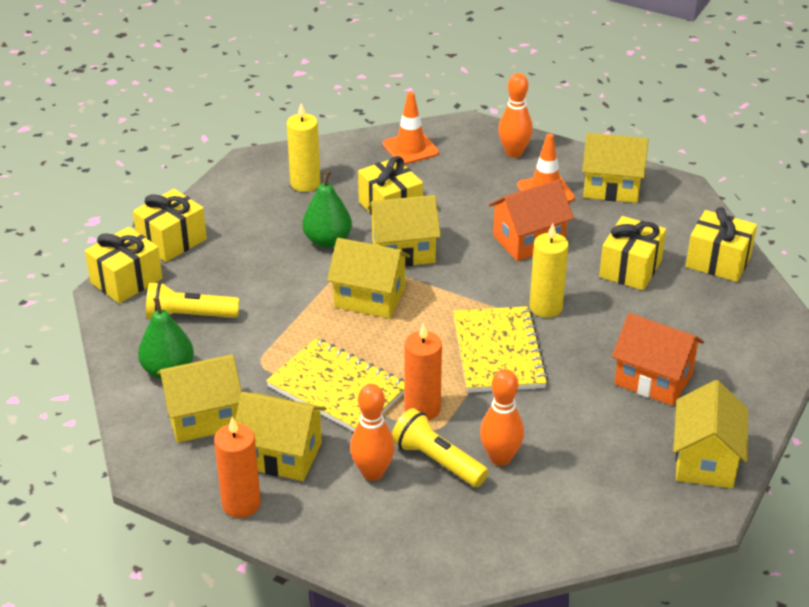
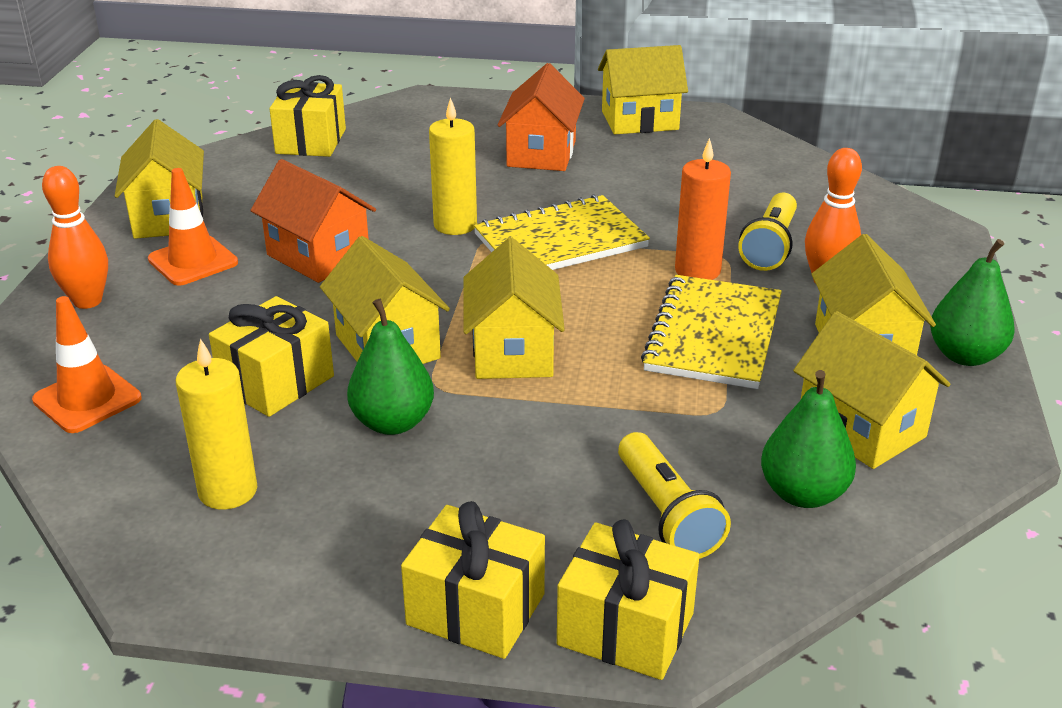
camera: 110 degrees left, 5 degrees down
orange candle [214,417,261,518] -> green pear [930,239,1015,366]
orange bowling pin [480,369,524,466] -> none
yellow gift [599,216,666,290] -> none

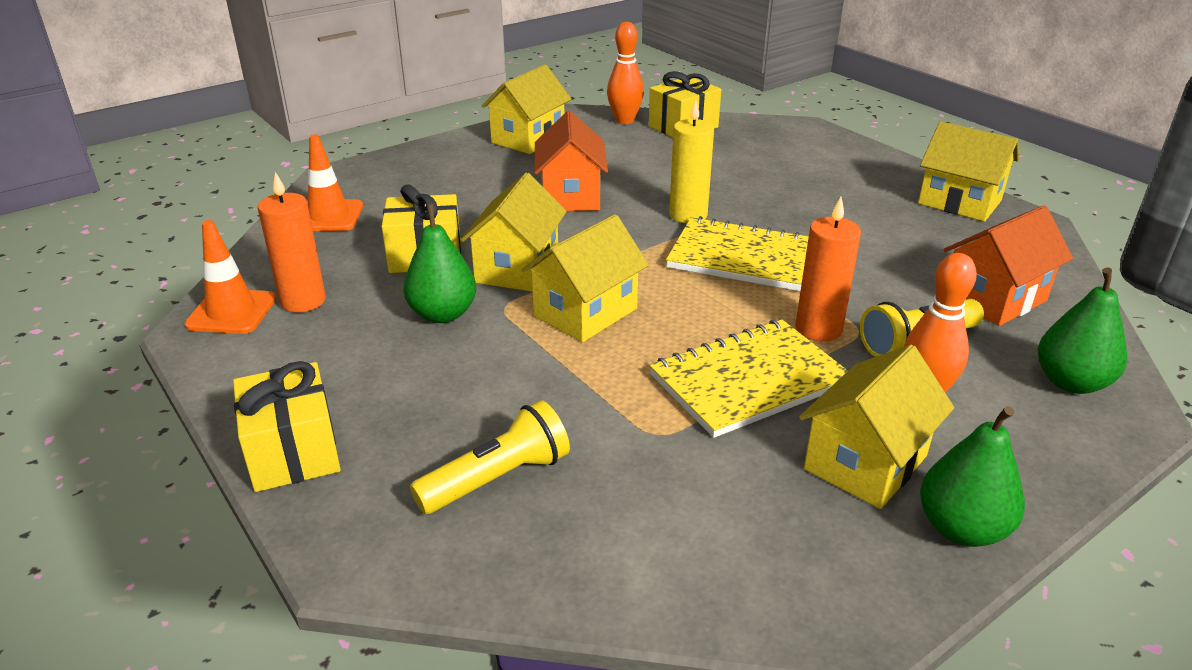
camera: 45 degrees right, 0 degrees up
orange bowling pin [42,166,108,309] -> orange bowling pin moved to [607,22,644,124]
orange traffic cone [148,168,238,286] -> orange traffic cone moved to [184,220,276,334]
yellow candle [176,338,257,509] -> orange candle [258,172,326,312]
orange house [498,63,585,171] -> orange house moved to [943,205,1073,326]
yellow gift [557,519,699,680] -> none
yellow flashlight [618,432,731,559] -> yellow flashlight turned 150 degrees counterclockwise [410,400,570,514]
green pear [761,370,856,508] -> green pear moved to [1038,267,1127,394]
yellow house [793,311,950,469] -> none

